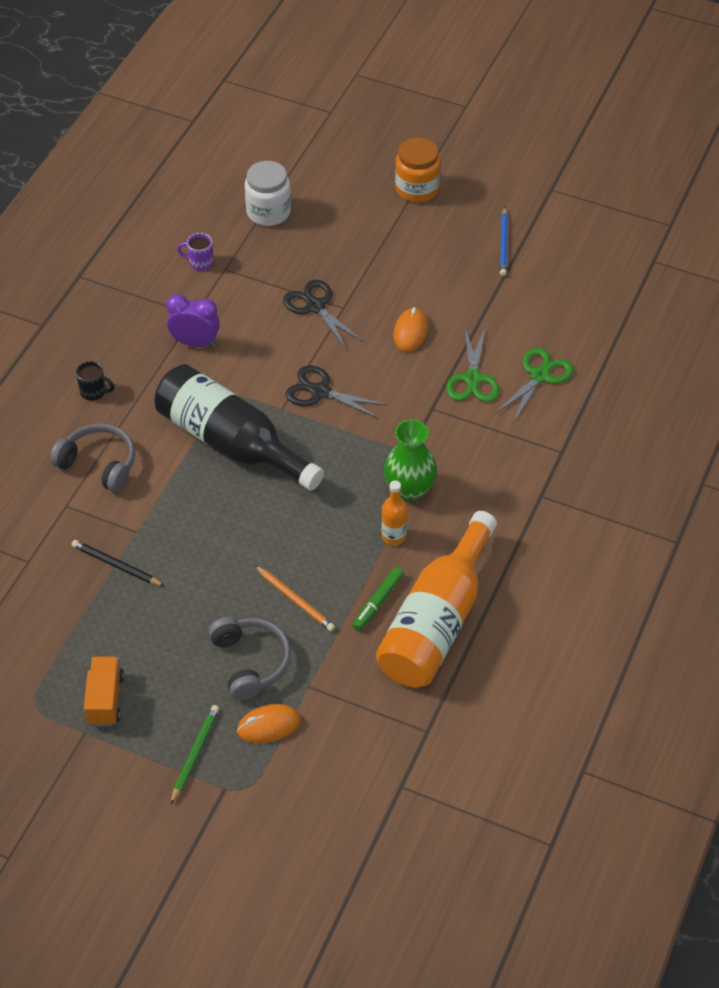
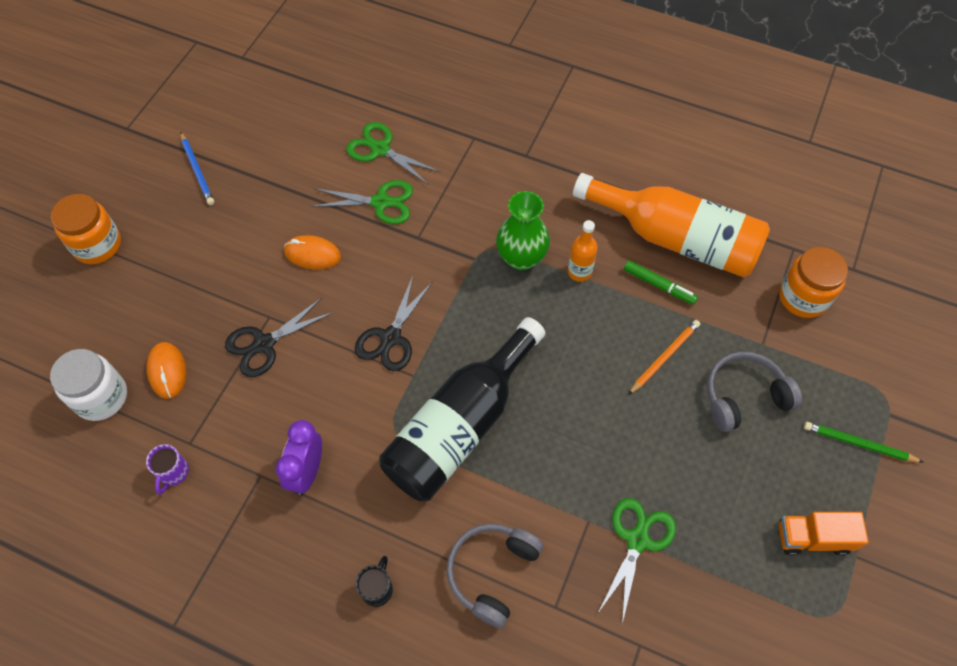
camera: 90 degrees left, 10 degrees up
black pencil [71,540,164,586] -> green scissors [598,498,676,624]
orange mouse [237,704,301,743] -> orange mouse moved to [146,342,186,399]
blue pencil [500,207,508,276] -> blue pencil turned 60 degrees clockwise [180,133,214,205]
none -> orange jar [779,247,848,318]

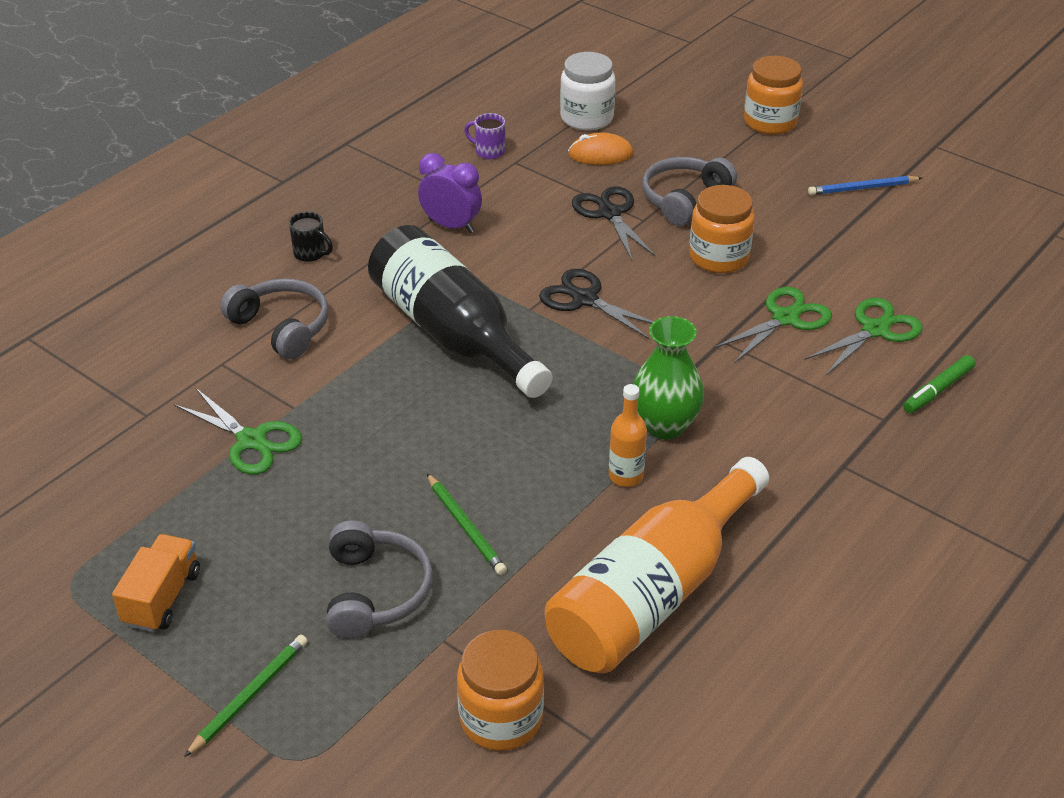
camera: 105 degrees right, 20 degrees down
orange mouse [284,235,341,269] -> orange jar [689,185,755,273]
green scissors [311,180,413,224] -> green scissors turned 150 degrees counterclockwise [714,287,832,363]
green marker [624,260,698,305] -> green marker moved to [903,355,975,413]
orange pencil [628,320,700,395] -> green pencil [427,473,507,575]
none -> grey headphones [642,157,737,226]

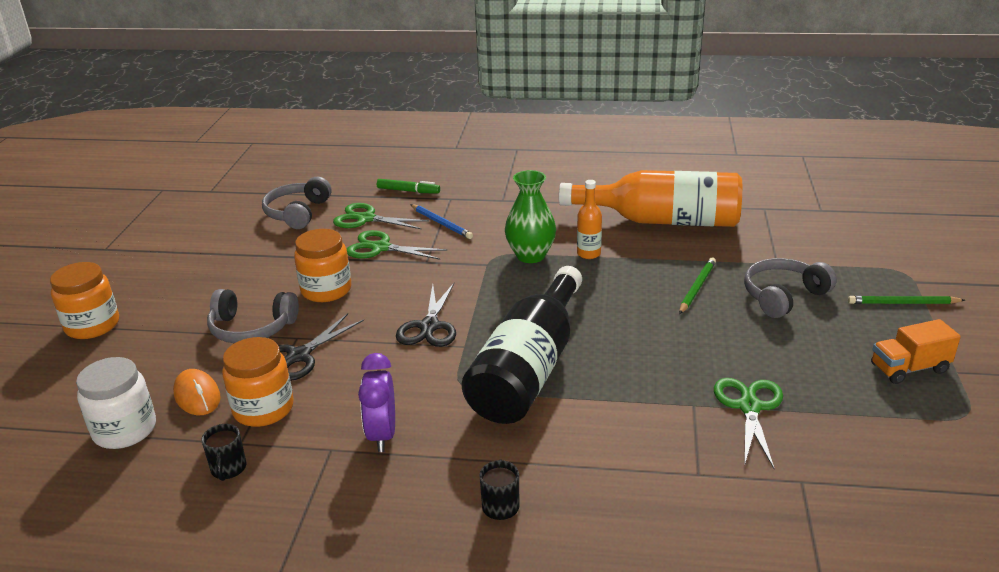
camera: 120 degrees left, 10 degrees down
grey headphones [220,278,329,359] -> grey headphones moved to [262,177,331,229]
orange jar [457,630,544,751] -> orange jar moved to [222,337,294,427]
purple mug [464,113,505,159] -> black mug [201,424,246,481]
blue pencil [808,176,922,195] -> blue pencil moved to [410,204,473,239]

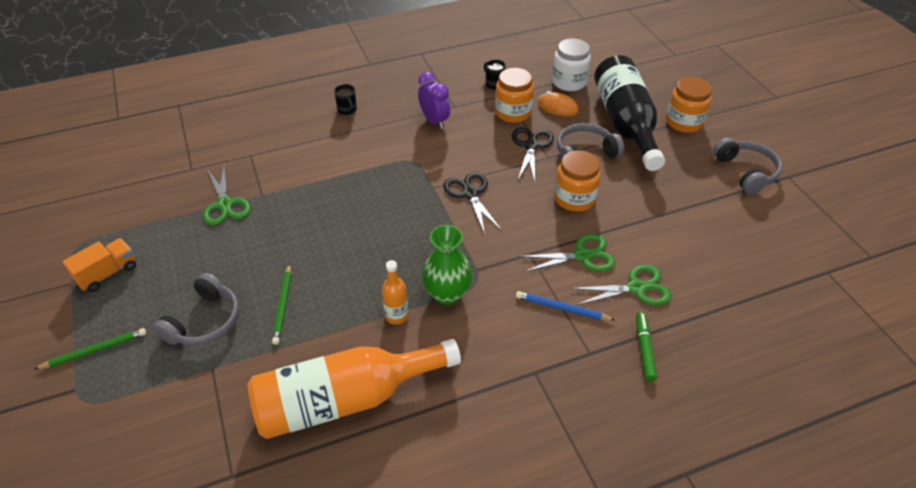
camera: 150 degrees right, 15 degrees up
grey headphones [262,177,331,229] -> grey headphones moved to [713,138,782,194]
green marker [377,179,440,194] -> green marker turned 105 degrees clockwise [636,312,657,381]
black bottle [462,266,582,424] -> black bottle moved to [594,55,665,171]

